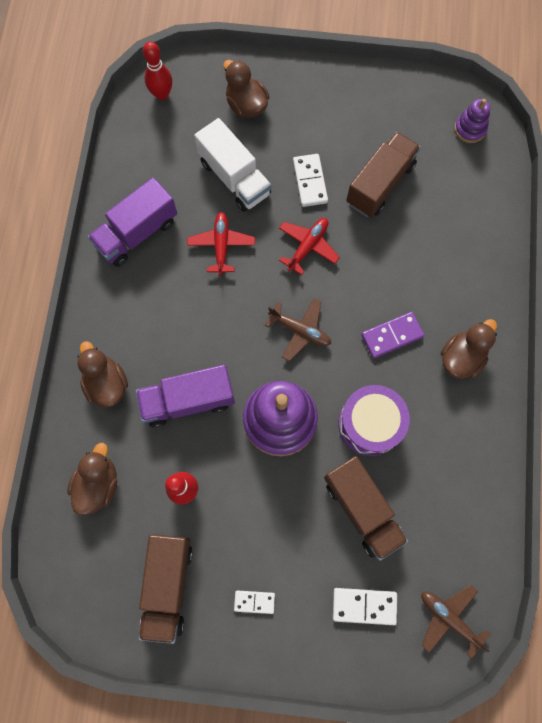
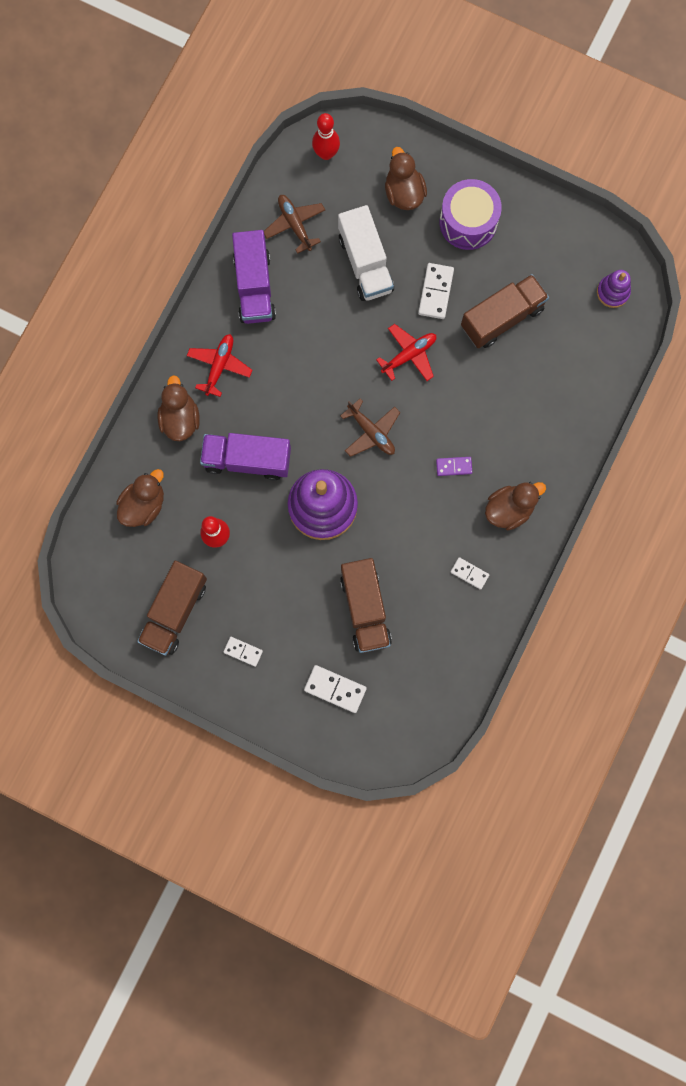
camera: 20 degrees right, 5 degrees up
purple truck [88,178,177,267] -> purple truck turned 75 degrees counterclockwise [232,230,276,324]
red plane [187,212,255,275] -> red plane moved to [187,334,252,397]
purple drum [339,385,410,456] -> purple drum moved to [440,179,502,250]
purple domino [361,312,425,358] -> purple domino [436,457,472,476], size x0.63
brown plane [422,585,491,659] -> brown plane moved to [264,195,325,254]
none -> white domino [451,557,489,590]

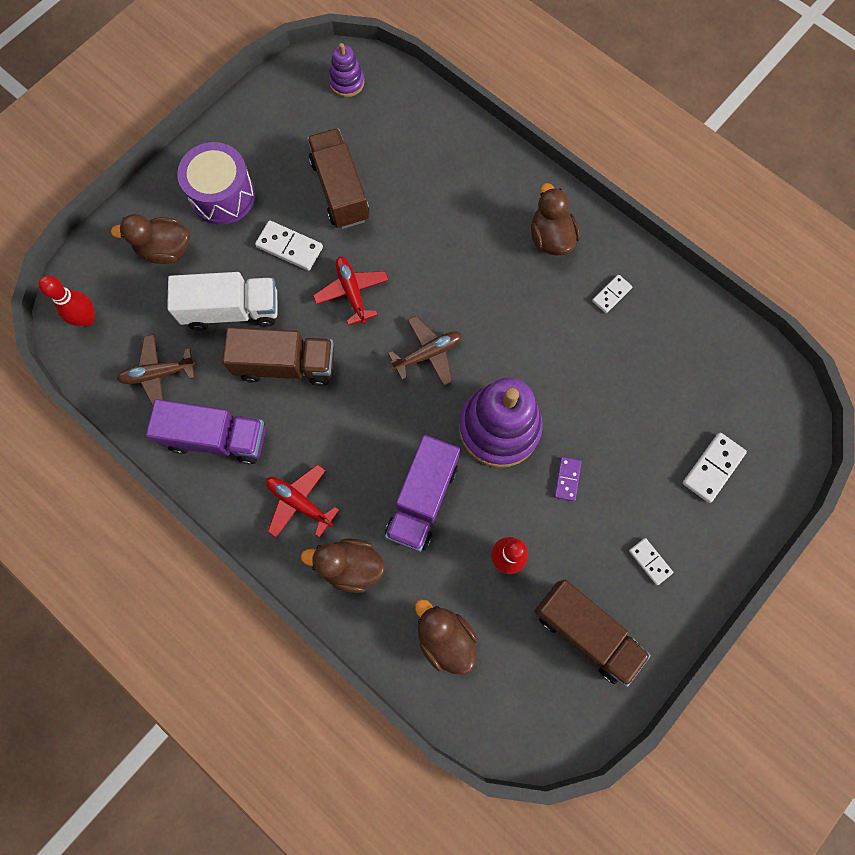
camera: 75 degrees left, 5 degrees down
white domino [223,637,263,667] -> white domino turned 75 degrees counterclockwise [629,538,673,585]
brown truck [340,558,392,653] -> brown truck moved to [223,327,334,386]
purple domino [436,457,472,476] -> purple domino moved to [554,457,582,501]

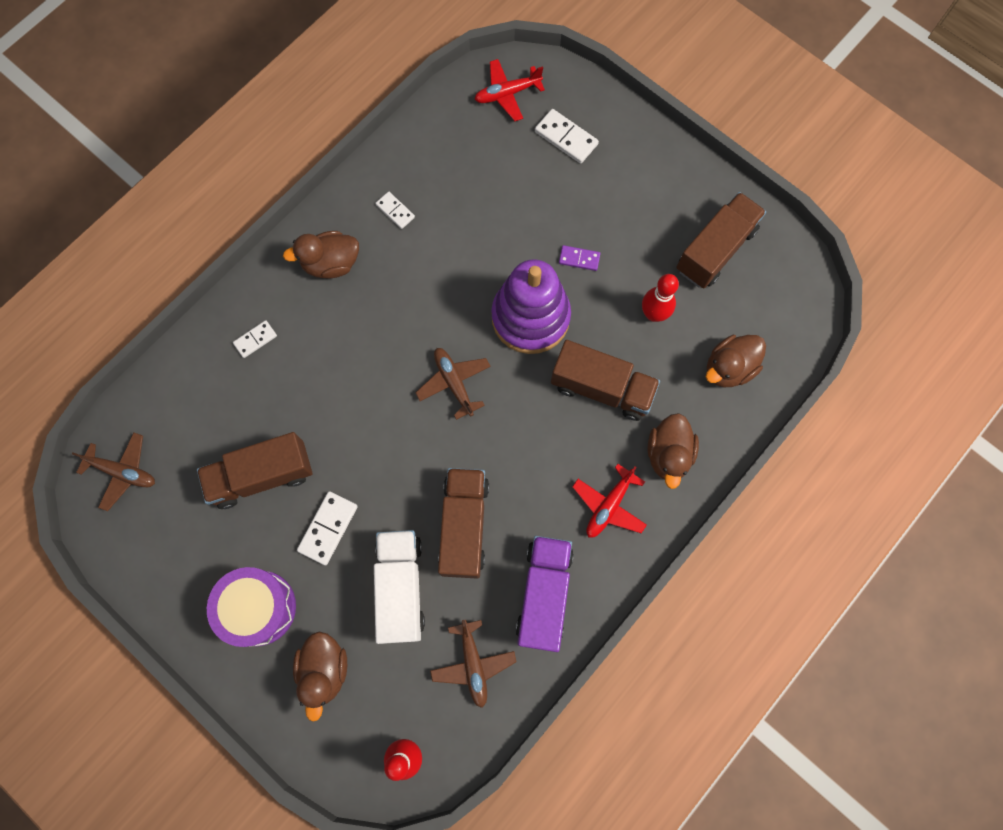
camera: 90 degrees left, 0 degrees up
red plane [313,256,389,325] -> red plane moved to [475,59,545,121]
purple stacking toy [329,43,364,97] -> brown plane [72,433,155,511]
purple truck [385,435,460,552] -> brown truck [551,340,660,421]
white domino [629,538,673,585] -> white domino moved to [233,320,277,358]

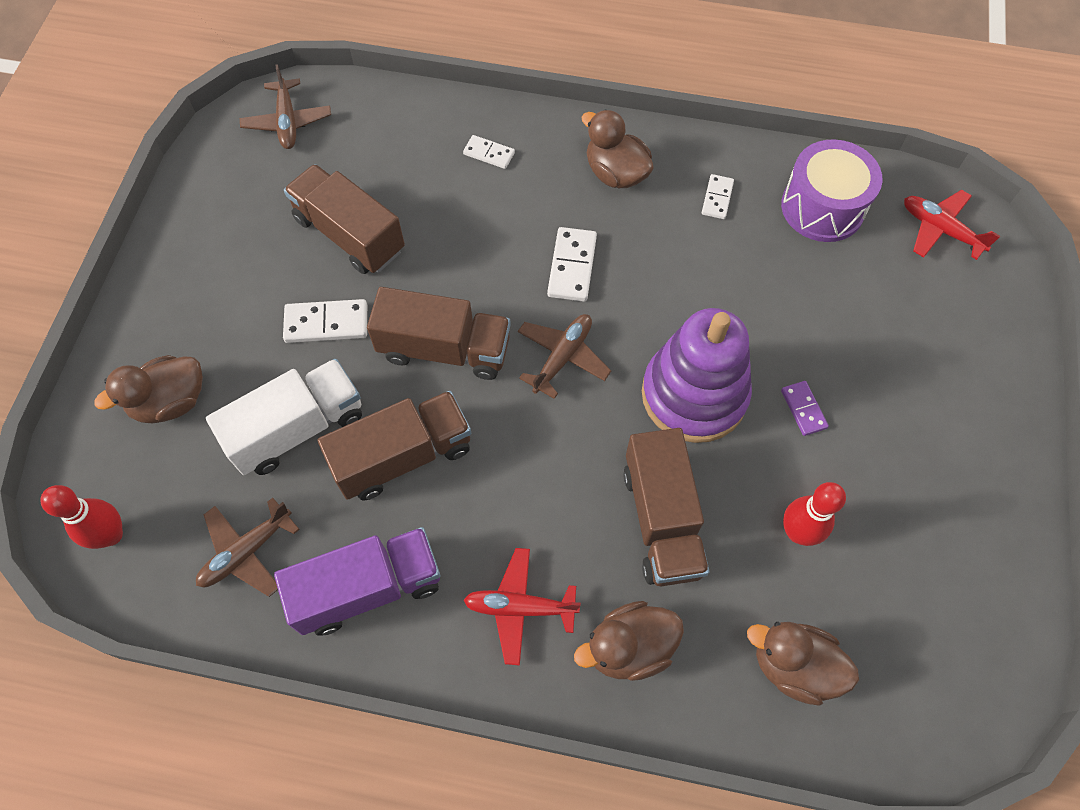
camera: 60 degrees right, 10 degrees down
purple drum [207,567,296,647] -> purple drum moved to [781,139,883,242]
white domino [535,109,599,164] -> white domino moved to [547,227,597,302]
brown truck [676,192,766,288] -> brown truck moved to [367,287,511,380]

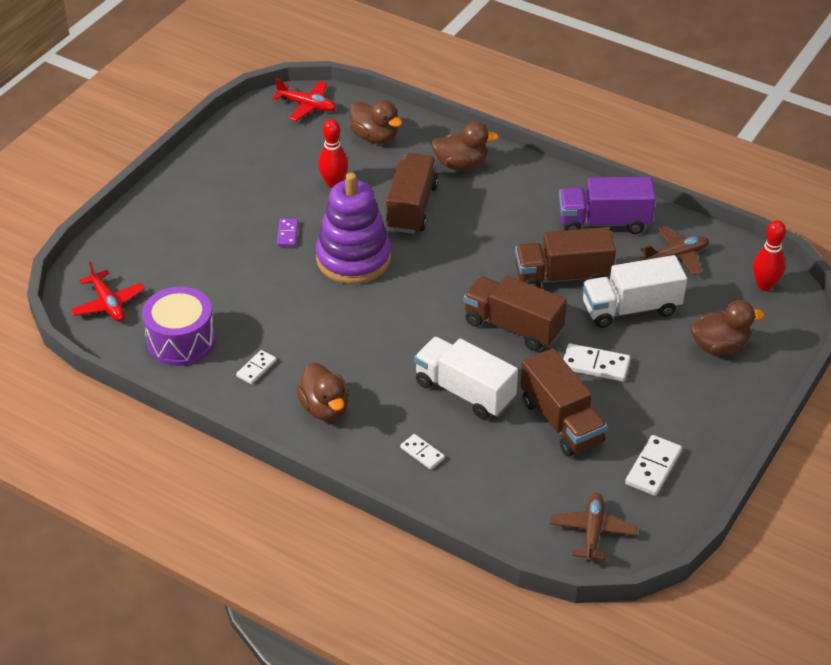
camera: 160 degrees left, 20 degrees down
red plane [463,548,581,666] -> red plane moved to [273,78,336,121]
brown plane [518,314,611,399] -> none
white domino [547,227,597,302] -> white domino moved to [625,435,682,496]
none -> white truck [414,337,518,419]

